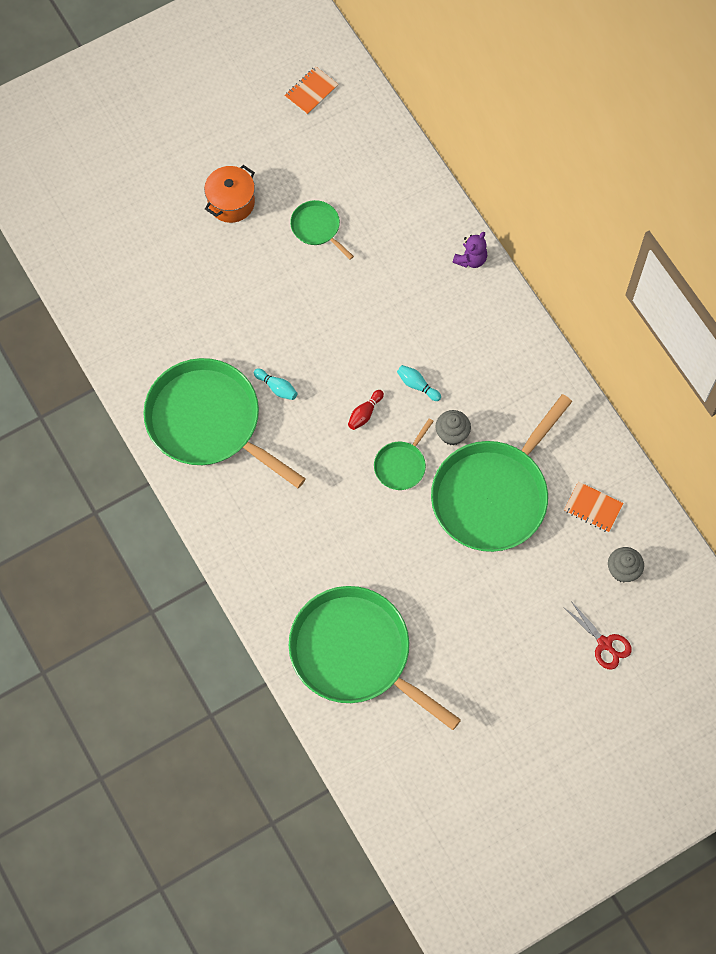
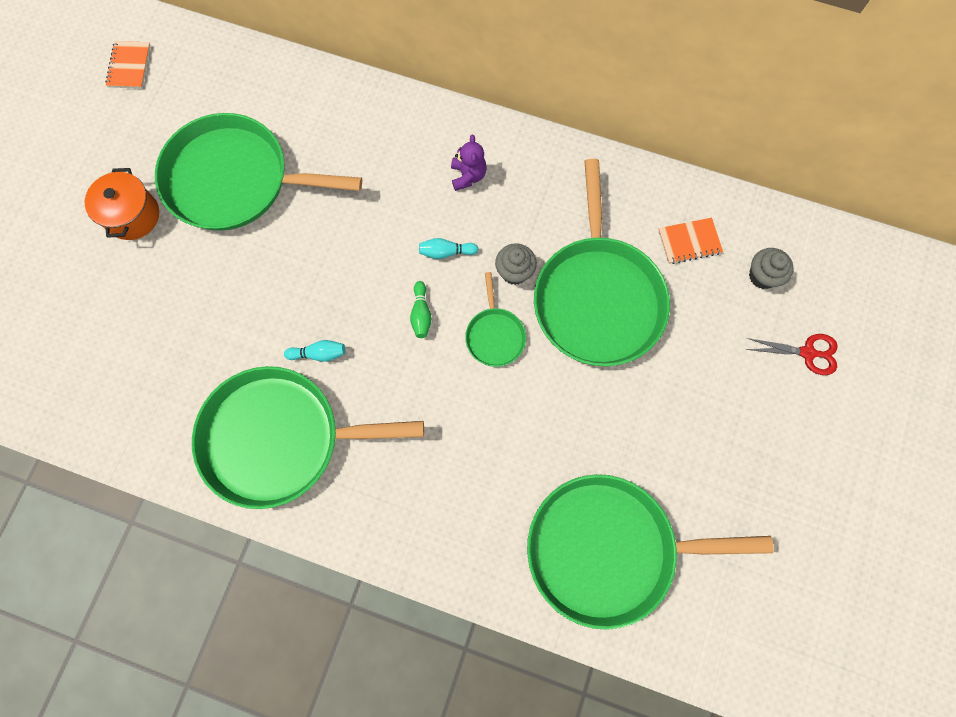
camera: 40 degrees left, 5 degrees up
green pan [290,200,354,260] -> green pan [155,113,362,231], size x2.23
red bowling pin [348,390,384,430] -> green bowling pin [410,281,432,338]
purple teddy bear [453,232,487,268] -> purple teddy bear moved to [451,135,487,191]

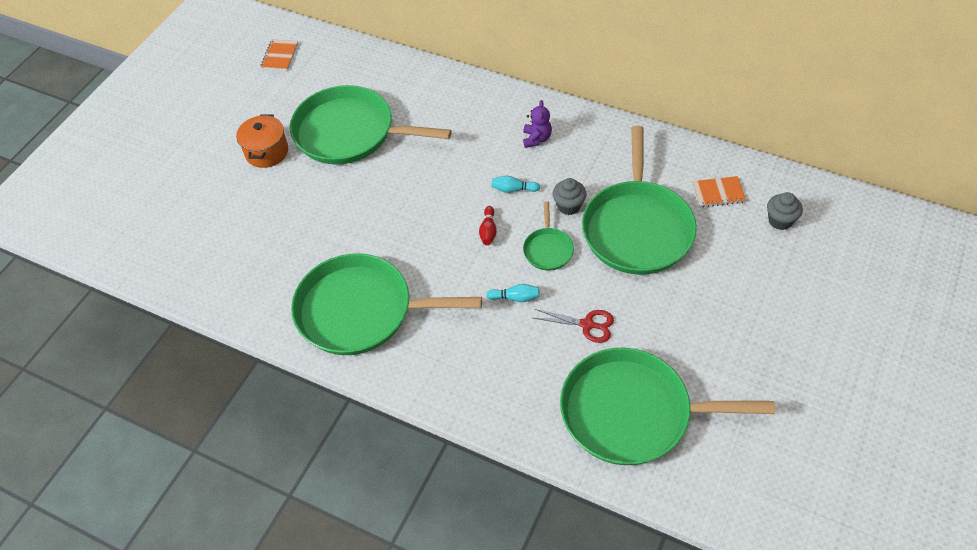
camera: 10 degrees right, 20 degrees down
turquoise bowling pin [284,340,345,362] -> turquoise bowling pin moved to [487,284,540,302]
green bowling pin [410,281,432,338] -> red bowling pin [479,206,497,245]
red scissors [745,334,838,375] -> red scissors moved to [534,309,614,343]

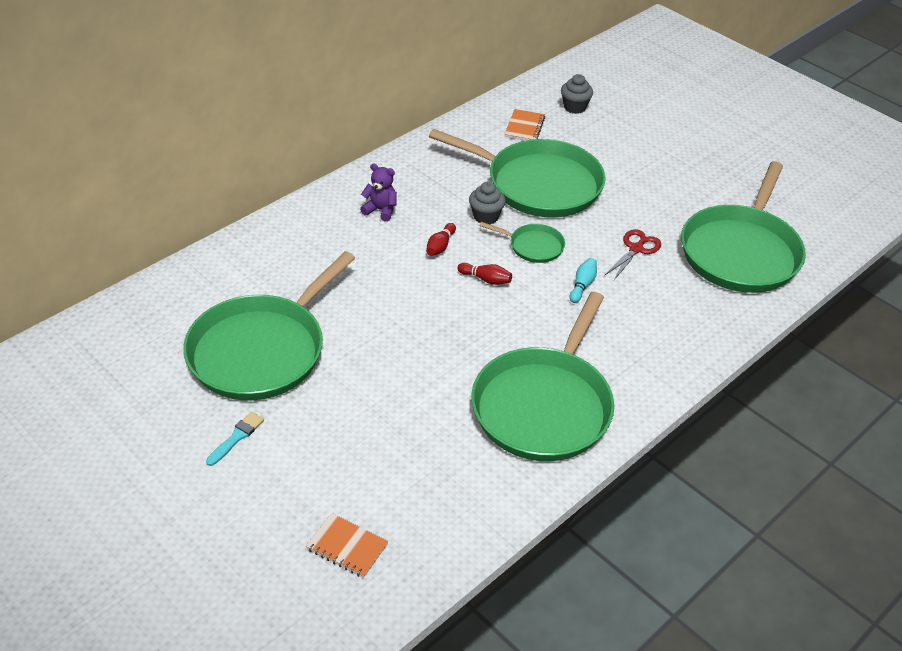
camera: 75 degrees left, 10 degrees down
orange pot [236,114,288,168] -> turquoise brush [206,412,264,466]
orange notebook [261,40,298,71] -> orange notebook moved to [306,513,388,578]
turquoise bowling pin [491,176,540,193] -> red bowling pin [426,223,456,256]

